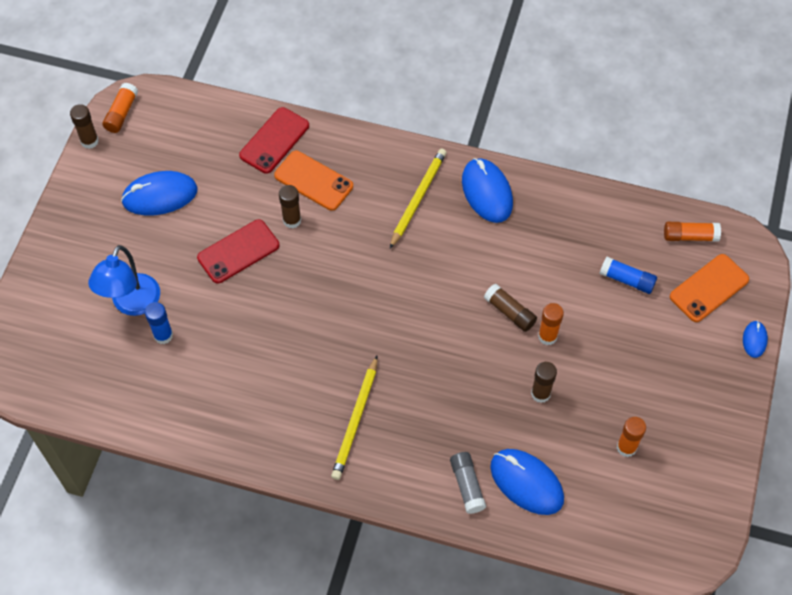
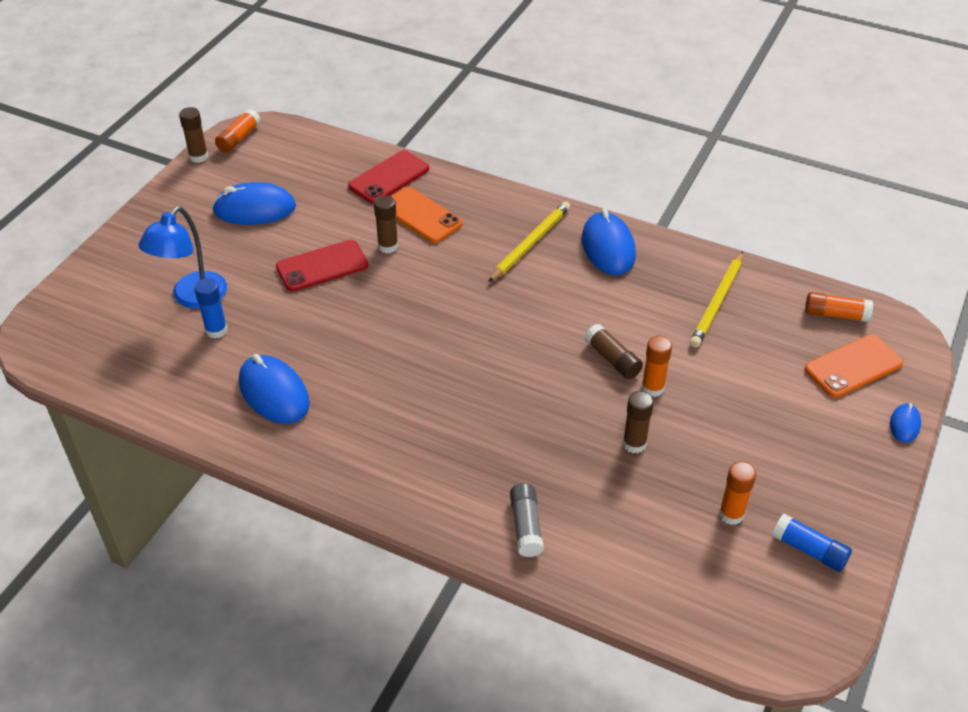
camera: 10 degrees right, 15 degrees down
yellow pencil [331,356,378,480] -> yellow pencil moved to [690,252,743,348]
blue mouse [490,449,564,515] -> blue mouse moved to [239,354,310,424]
blue glue stick [599,257,657,294] -> blue glue stick moved to [772,514,852,572]

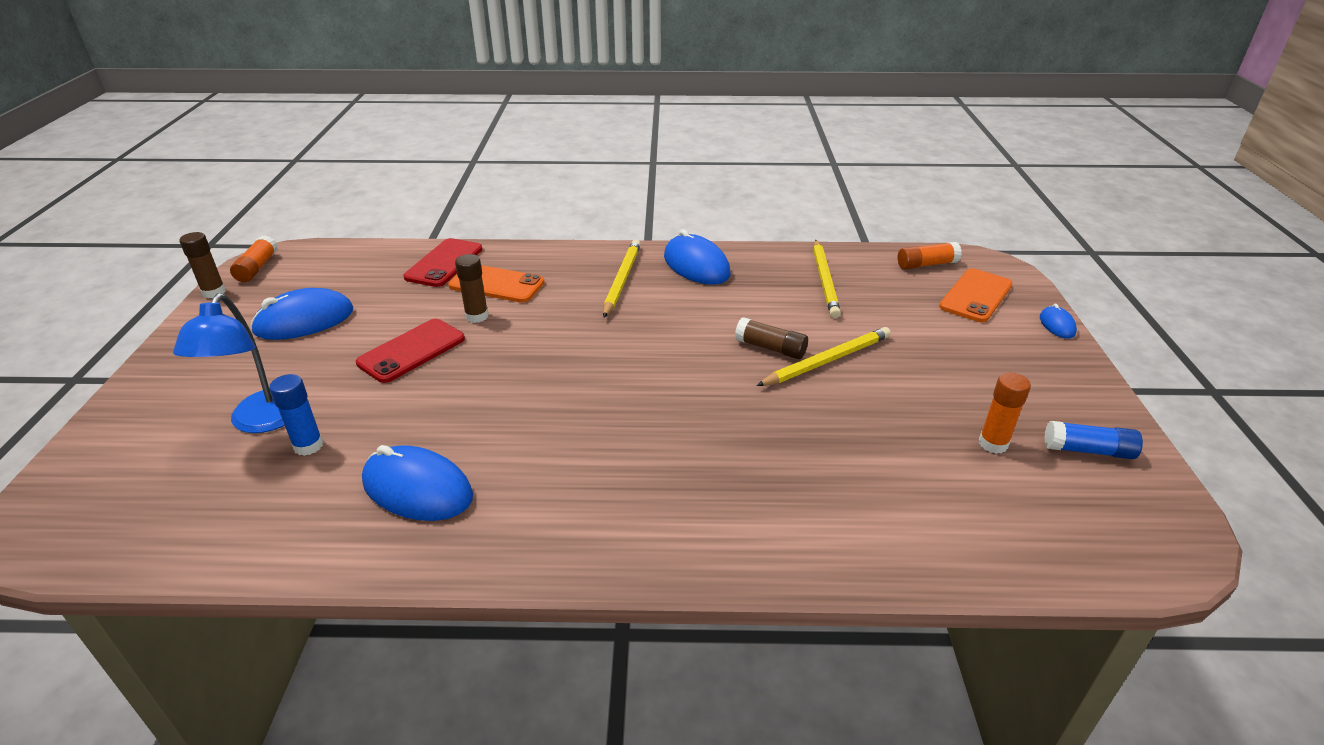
camera: 25 degrees left, 10 degrees down
grey glue stick [510,483,544,557] -> none
brown glue stick [623,391,654,453] -> none
orange glue stick [642,336,672,397] -> yellow pencil [756,327,891,386]

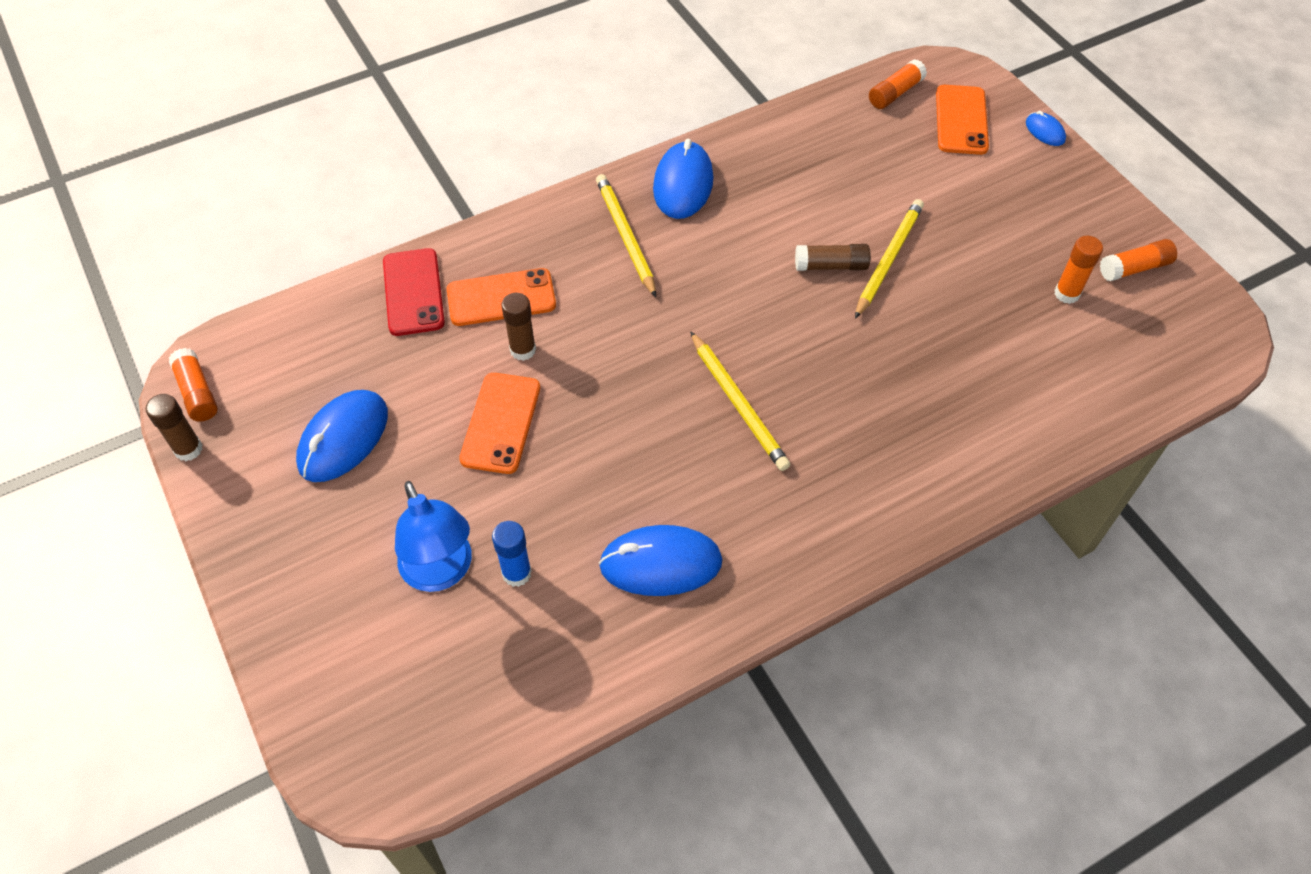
camera: 30 degrees left, 20 degrees up
red phone [356,319,465,383] -> orange phone [459,373,540,474]
blue mouse [664,229,731,285] -> blue mouse turned 75 degrees clockwise [653,139,713,219]
yellow pencil [813,240,841,318] -> yellow pencil moved to [690,331,790,471]
blue glue stick [1044,421,1143,459] -> orange glue stick [1100,239,1177,281]

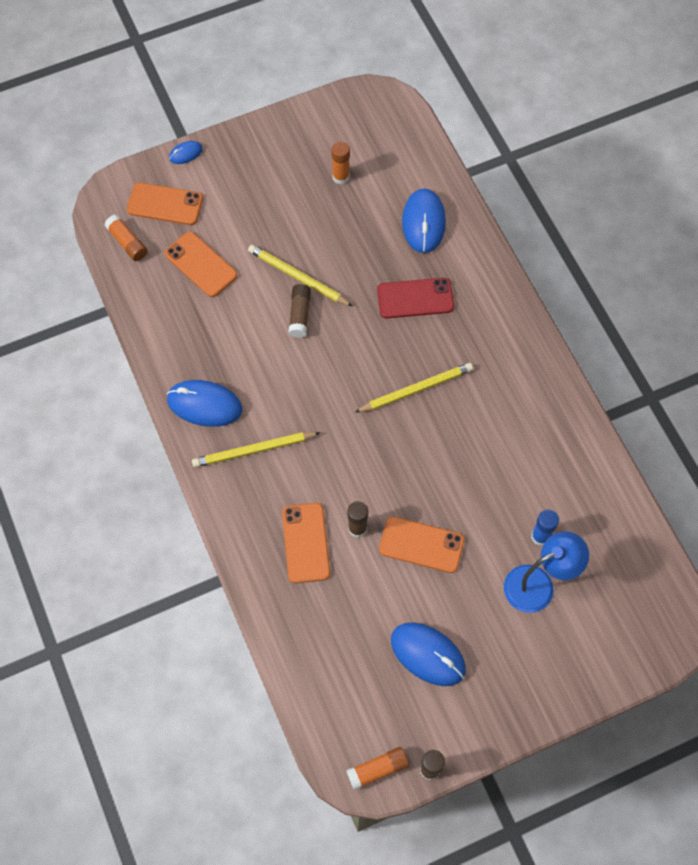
camera: 85 degrees left, 10 degrees up
red phone [383,248,445,336] -> red phone moved to [377,278,454,318]
blue mouse [599,525,722,596] -> blue mouse moved to [402,189,446,253]
orange glue stick [1100,239,1177,281] -> none
none -> orange phone [165,232,237,297]

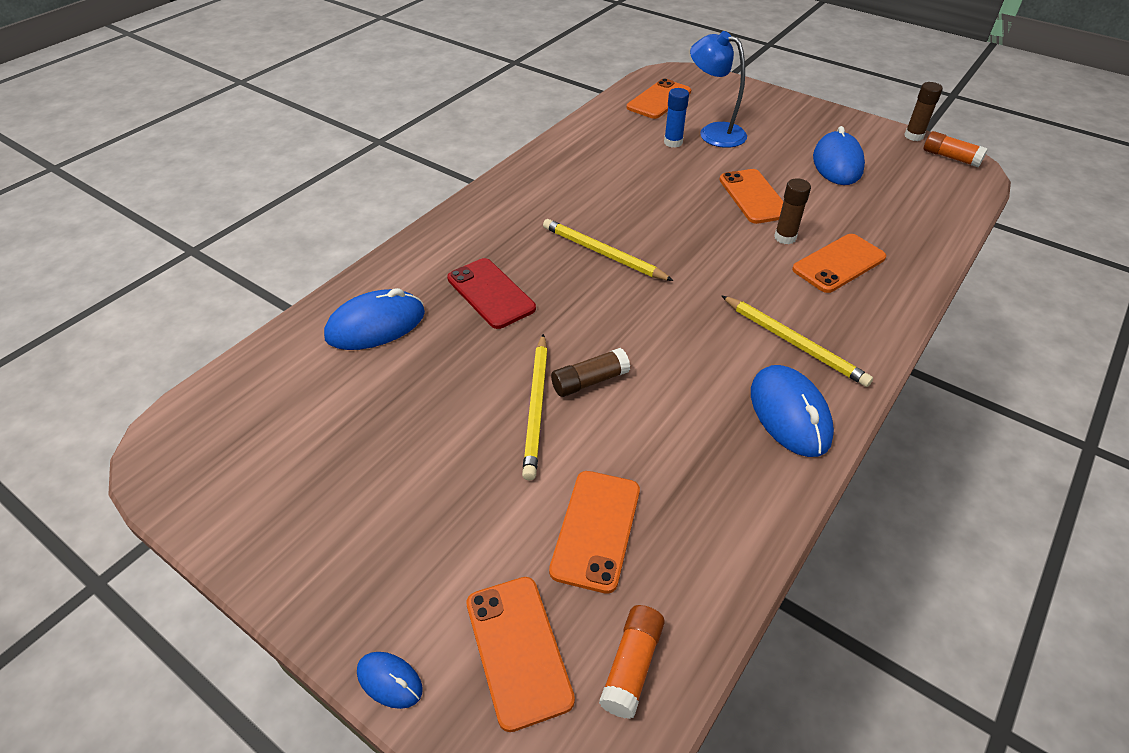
camera: 120 degrees left, 20 degrees down
orange glue stick [332,141,350,184] -> none
none -> orange phone [627,79,691,119]

